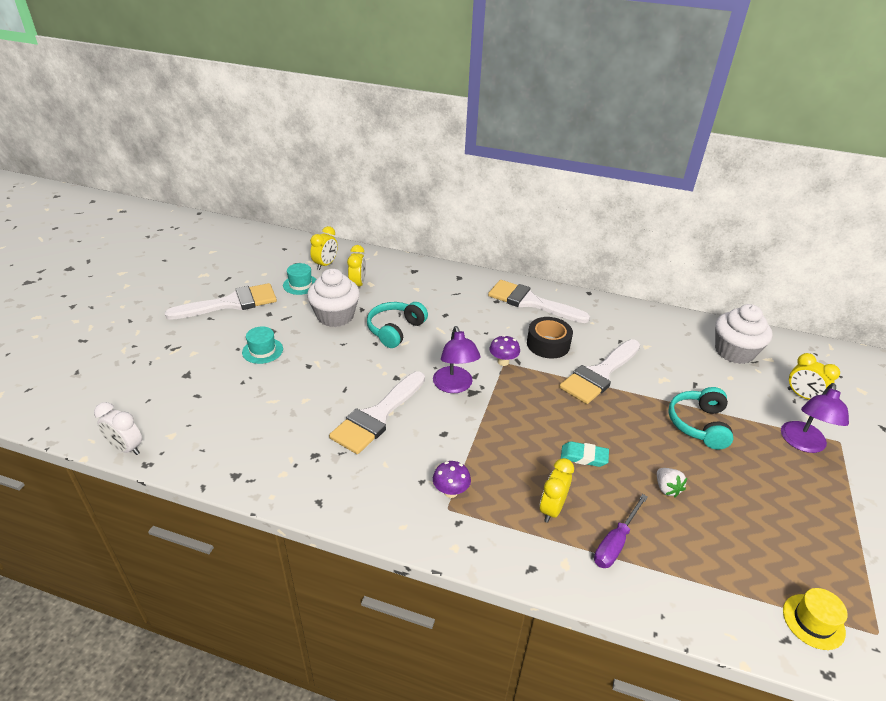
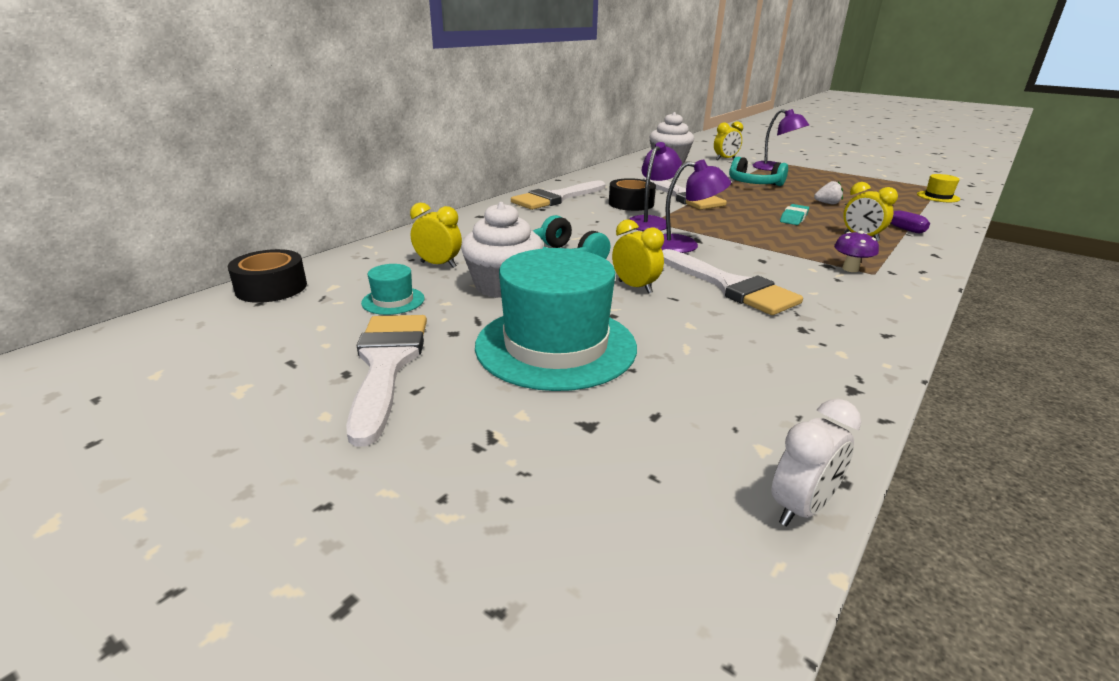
camera: 70 degrees left, 10 degrees down
turquoise hat [242,326,283,364] -> turquoise hat [475,248,637,391], size x2.31
yellow clock [310,226,338,270] -> yellow clock moved to [612,219,664,294]
purple mushroom [489,335,520,366] -> purple lamp [629,142,682,231]
none -> black tape [228,249,307,303]

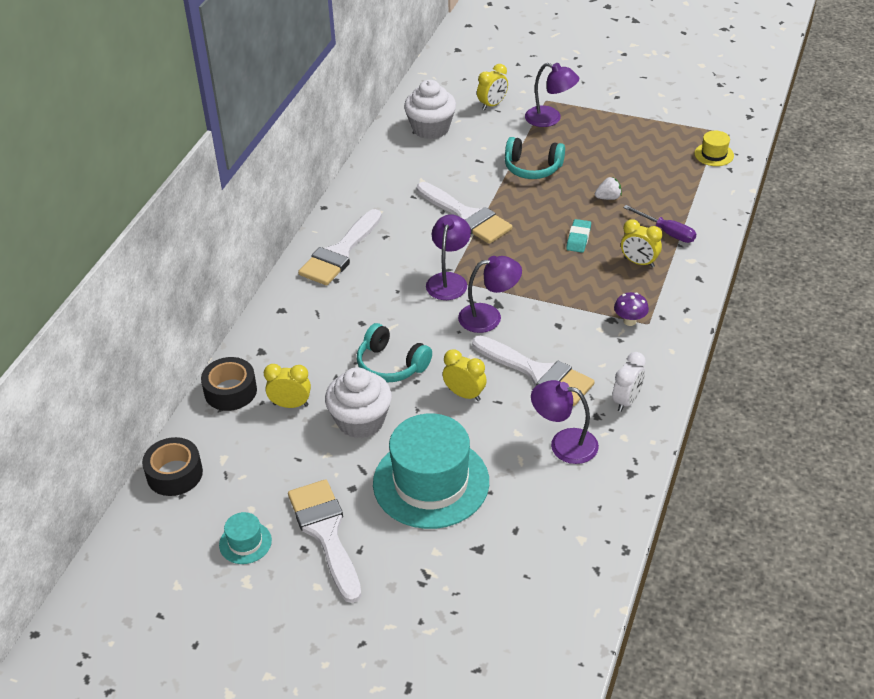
camera: 15 degrees left, 15 degrees up
turquoise hat [361,264,425,315] -> turquoise hat moved to [219,512,272,564]
black tape [609,178,656,211] -> black tape moved to [201,357,257,411]
white clock [771,399,861,527] -> white clock moved to [612,352,646,412]
none -> purple lamp [531,380,599,464]

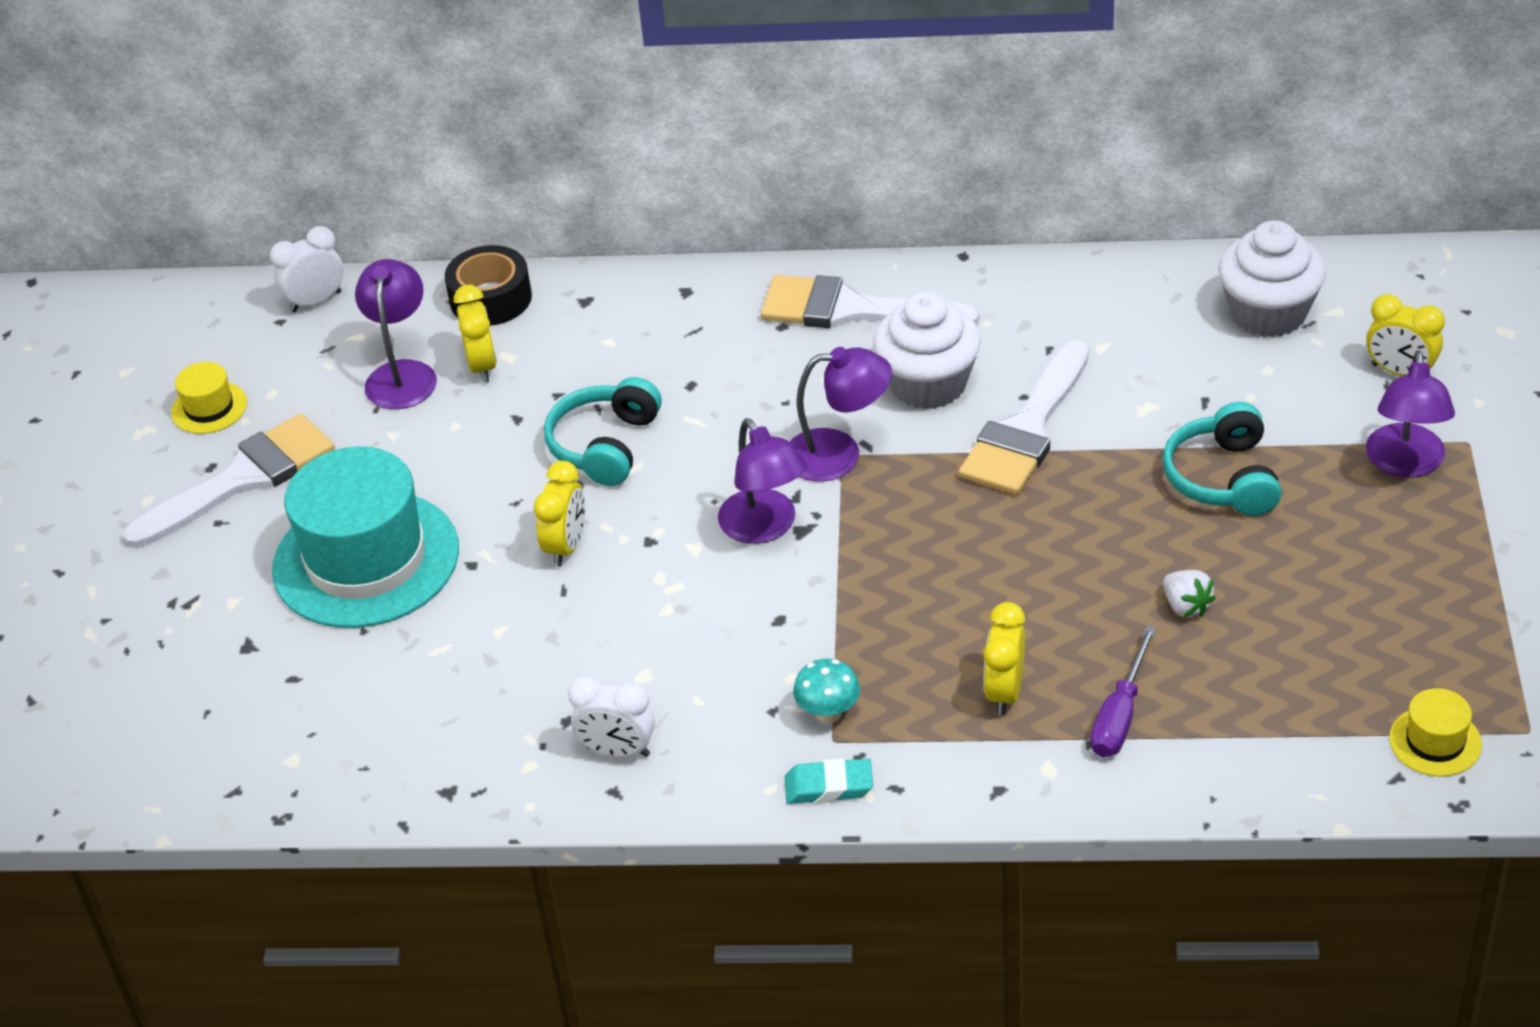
camera: 75 degrees right, 0 degrees up
black tape [142,437,203,496] -> white clock [270,226,344,312]
turquoise hat [219,512,272,564] -> yellow hat [171,362,247,434]
white cupcake [325,367,392,438] -> white cupcake moved to [873,292,981,409]
white brush [472,335,595,406] -> none
purple lamp [531,380,599,464] -> purple lamp moved to [355,259,437,409]
turquoise eraser [566,219,591,253] -> turquoise eraser moved to [785,758,873,804]
purple mushroom [614,292,649,326] -> turquoise mushroom [793,659,860,723]

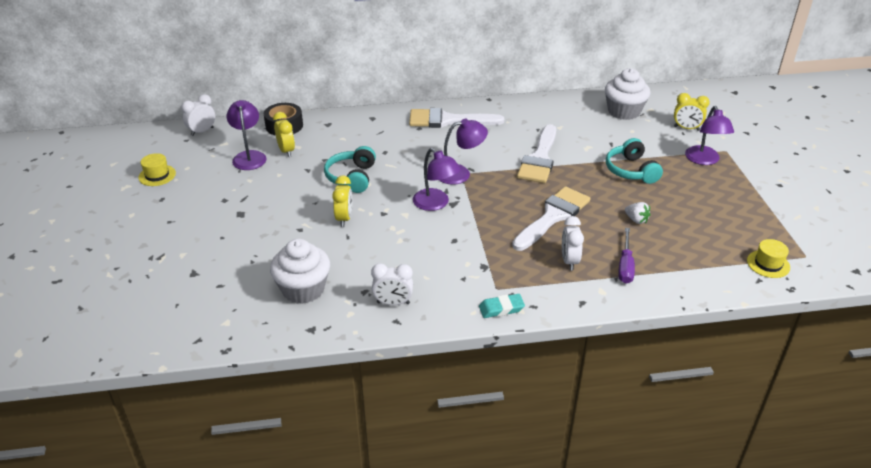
camera: 15 degrees left, 5 degrees down
white brush [123,414,335,548] -> white brush moved to [512,186,590,251]
turquoise hat [272,447,459,628] -> none
turquoise mushroom [793,659,860,723] -> none
white cupcake [873,292,981,409] -> white cupcake moved to [270,239,330,304]
yellow clock [984,602,1025,715] -> white clock [562,216,584,271]

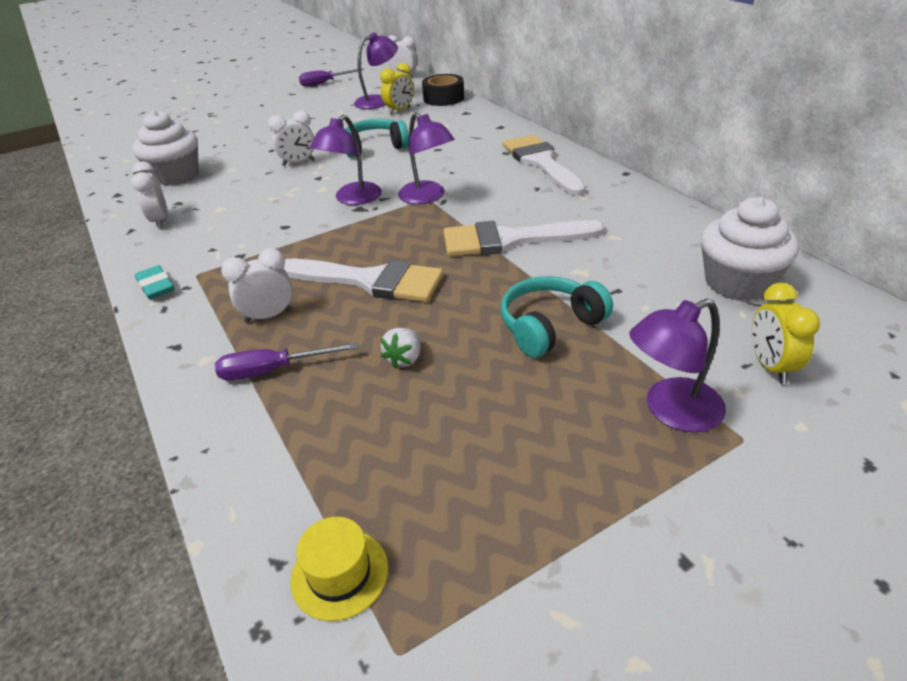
camera: 70 degrees right, 0 degrees up
yellow hat [138,153,176,186] -> purple screwdriver [299,68,364,87]
yellow clock [332,175,352,227] -> white clock [268,111,315,166]

